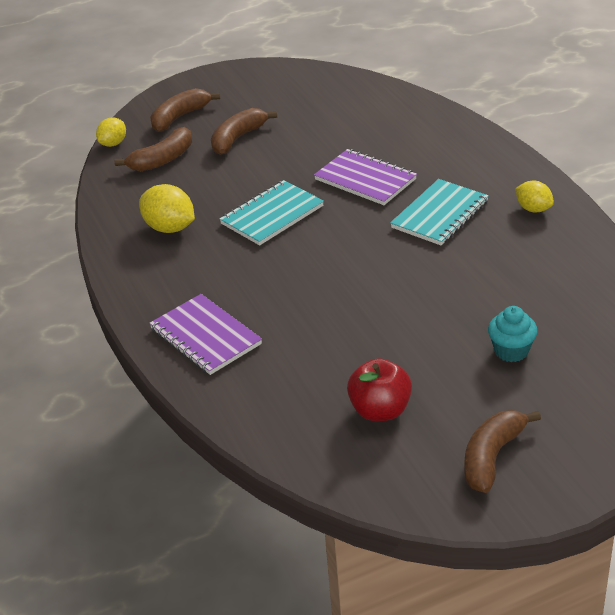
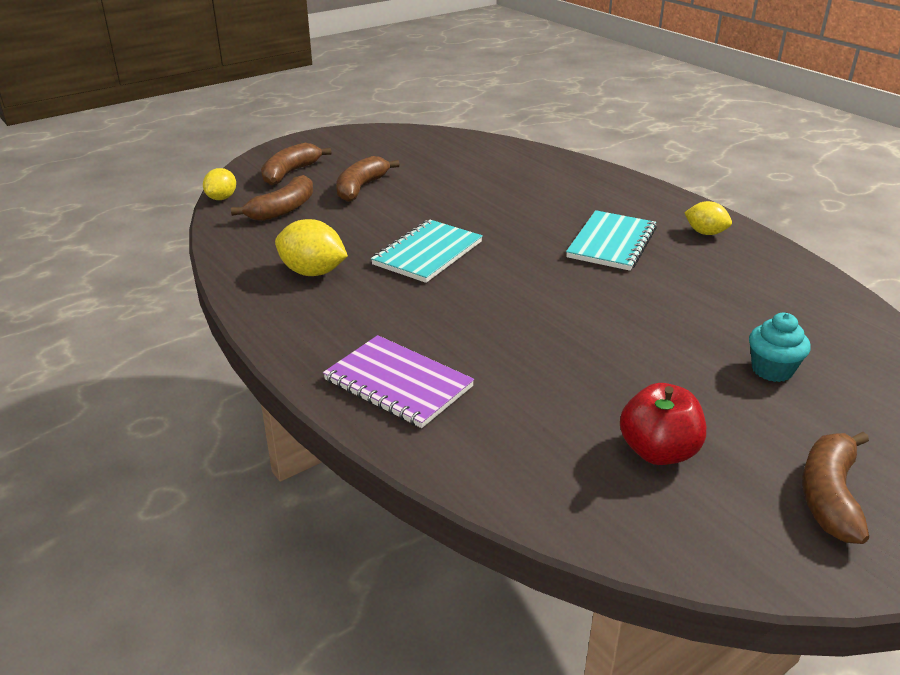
camera: 15 degrees left, 5 degrees down
purple notebook [314,149,417,205] -> none

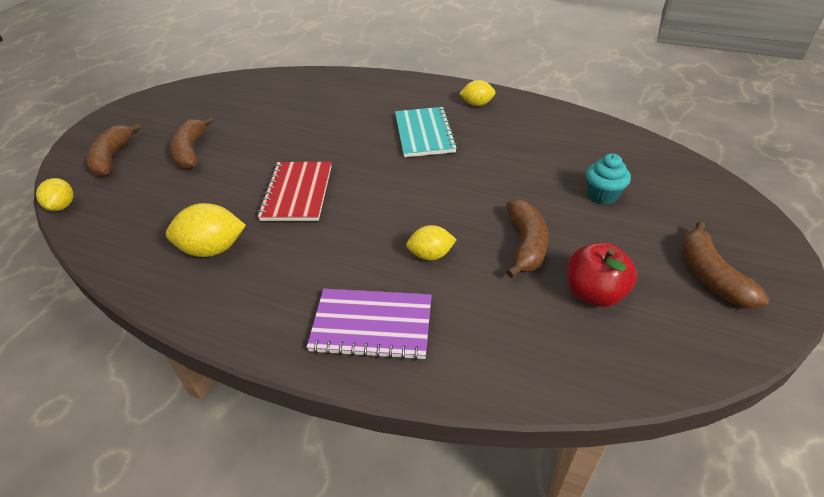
camera: 30 degrees left, 10 degrees up
brown banana [231,175,313,221] -> brown banana moved to [506,199,549,278]
turquoise notebook [371,219,483,283] -> red notebook [257,162,332,221]
none -> yellow lemon [406,225,457,260]

